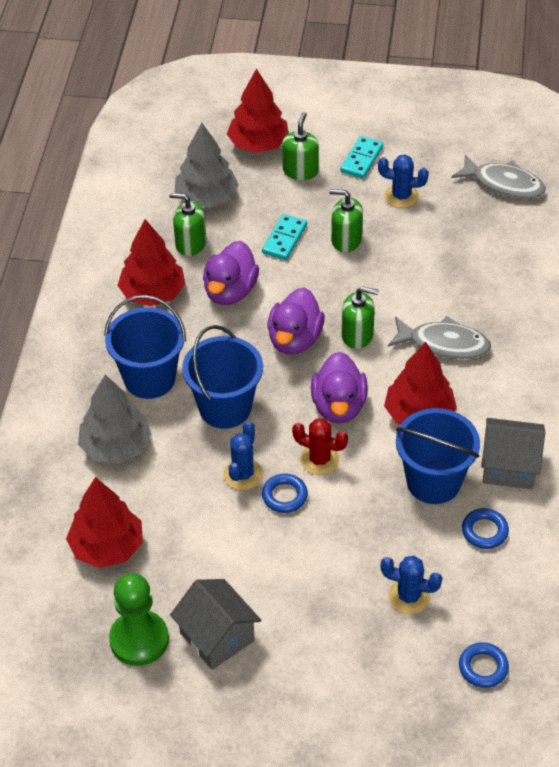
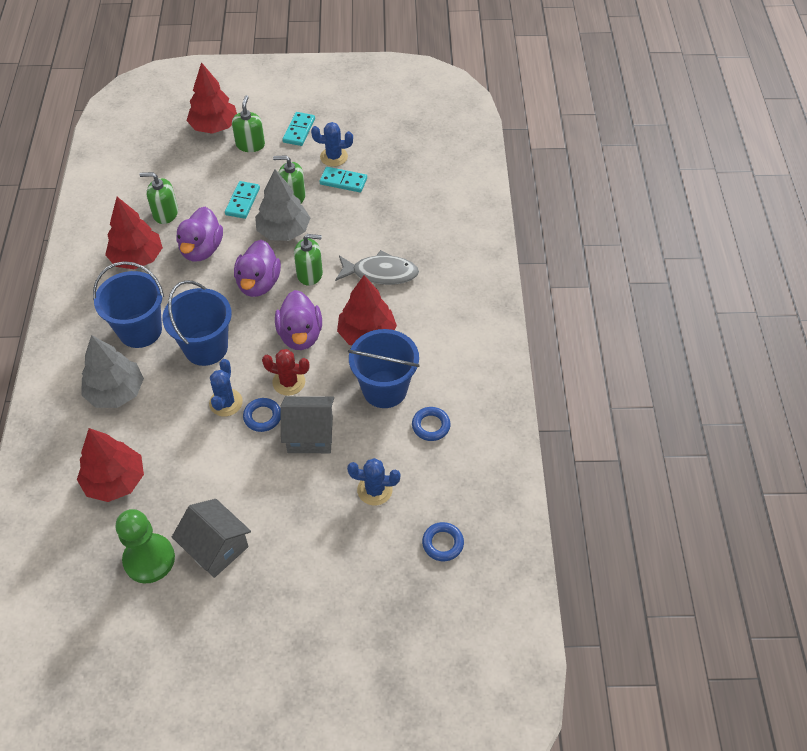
camera: 10 degrees left, 5 degrees up
grey tree [174,123,239,208] -> grey tree moved to [255,169,310,241]
grey fish [451,154,546,199] -> none
grey house [481,418,545,489] -> grey house moved to [280,396,334,453]
none -> turquoise domino [320,167,367,193]

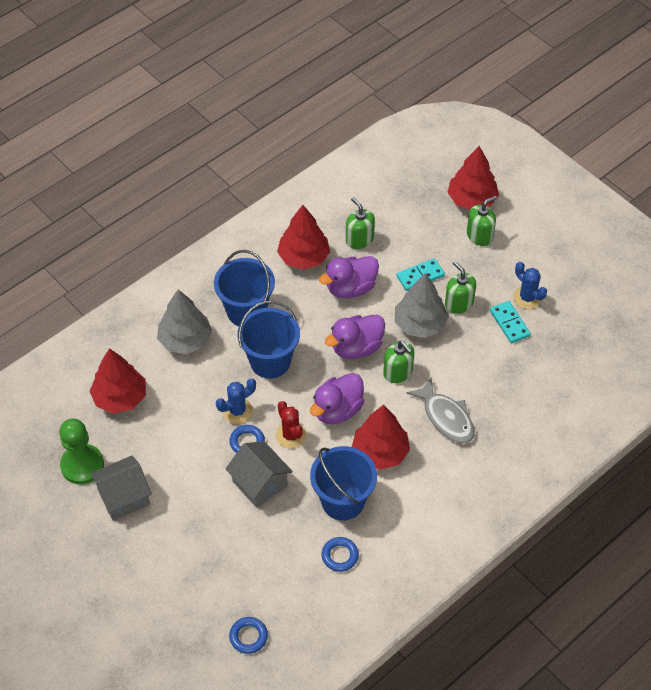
camera: 50 degrees right, 0 degrees up
grey house [172,499,251,578] -> grey house turned 60 degrees clockwise [90,456,152,521]
turquoise domino [282,112,315,146] -> none
blue cactus [347,458,401,506] -> none

